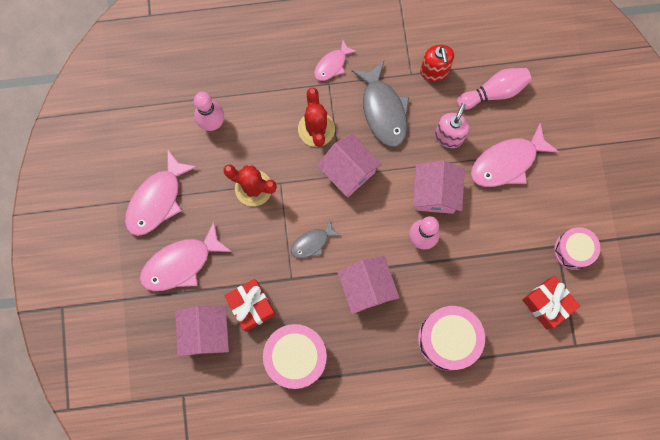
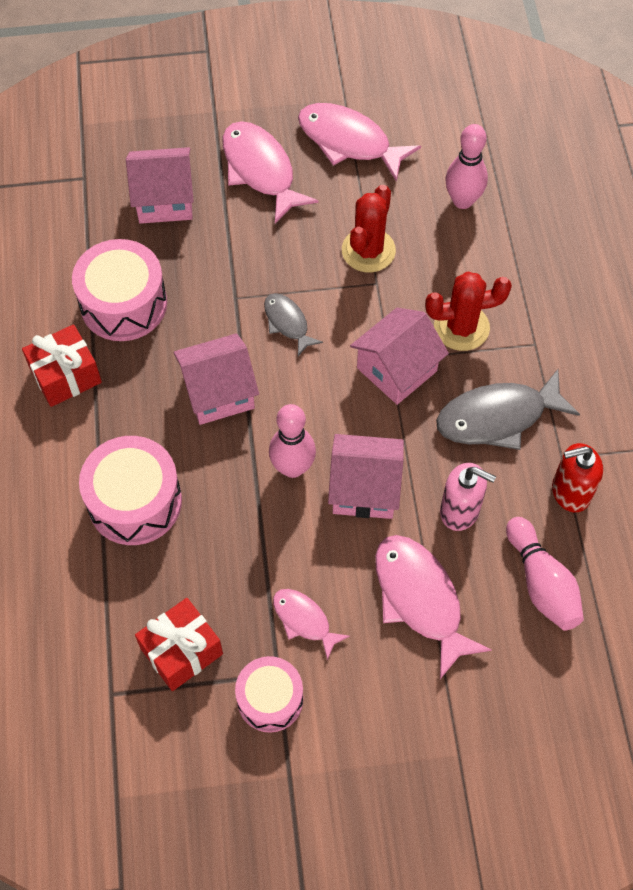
camera: 90 degrees right, 15 degrees down
red gift [225,279,276,332] -> red gift moved to [22,324,102,407]
pink fish [314,40,357,81] -> pink fish moved to [273,589,350,660]

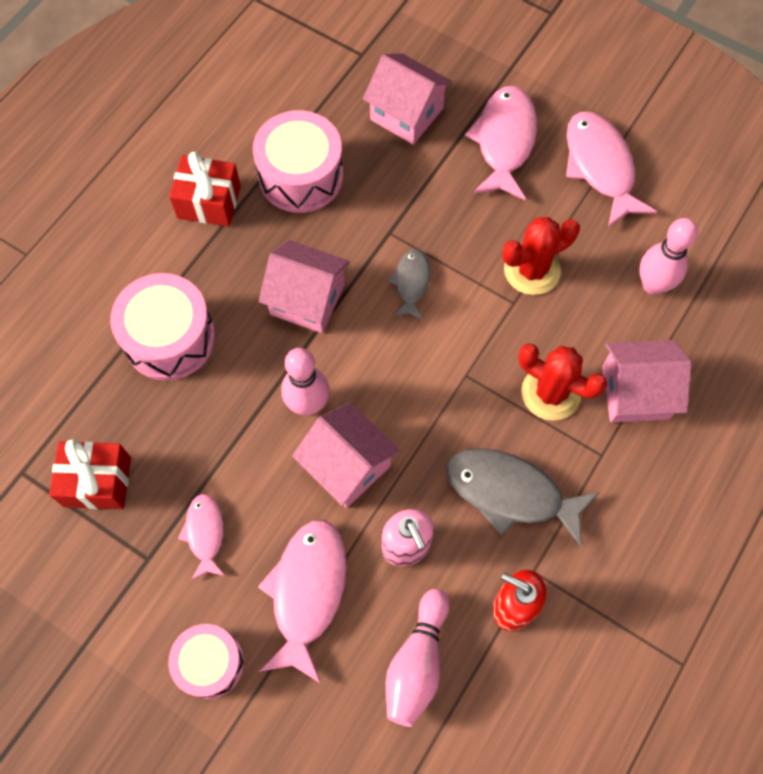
camera: 40 degrees right, 5 degrees up
pink drum [235,656,303,732] -> pink drum moved to [168,624,244,699]
pink house [350,308,449,405] -> pink house moved to [602,340,692,422]

